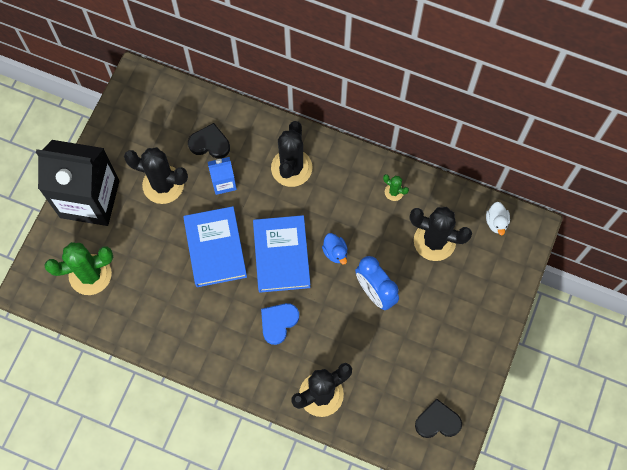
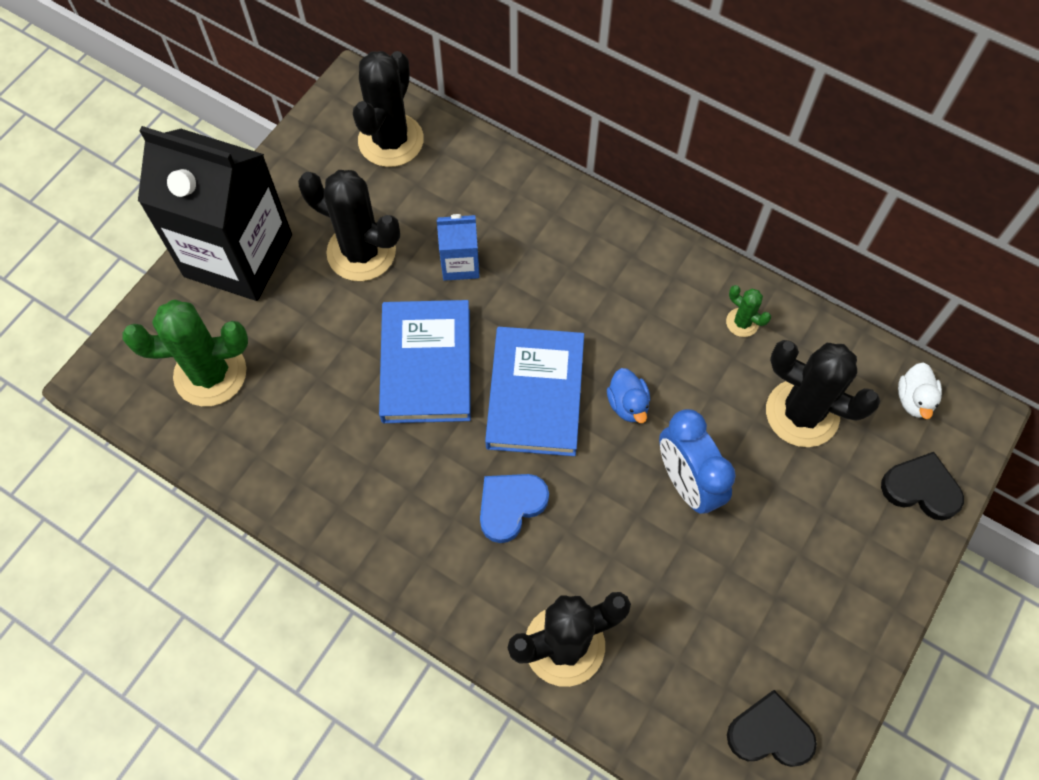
camera: 10 degrees right, 5 degrees down
black heart [188,123,230,159] -> black heart moved to [881,452,964,520]
black cactus [271,121,312,187] -> black cactus moved to [353,51,424,167]

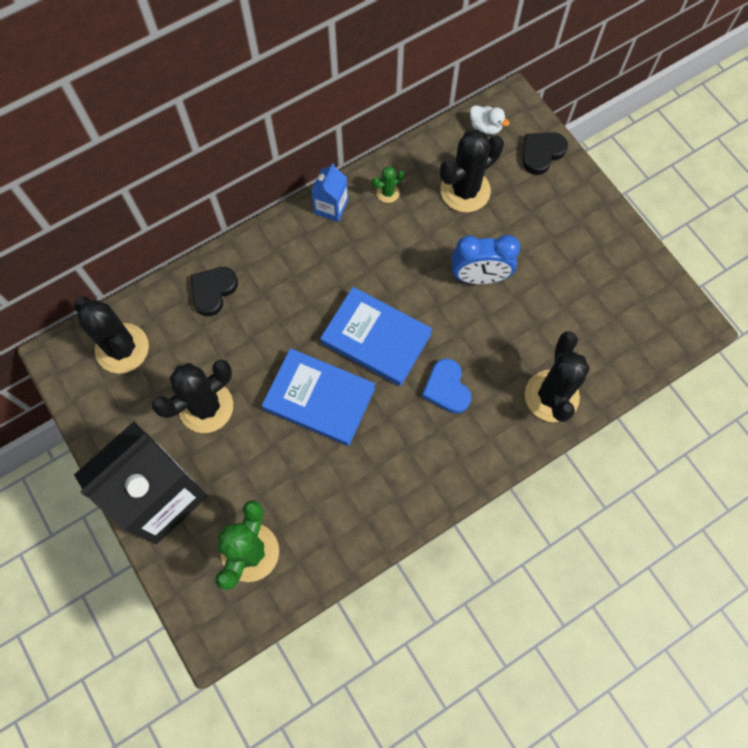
camera: 65 degrees left, 5 degrees up
blue carton [437,214,480,281] -> blue carton moved to [311,163,348,222]
blue duck [607,368,650,423] -> none
black heart [727,690,817,767] -> black heart moved to [191,267,238,316]

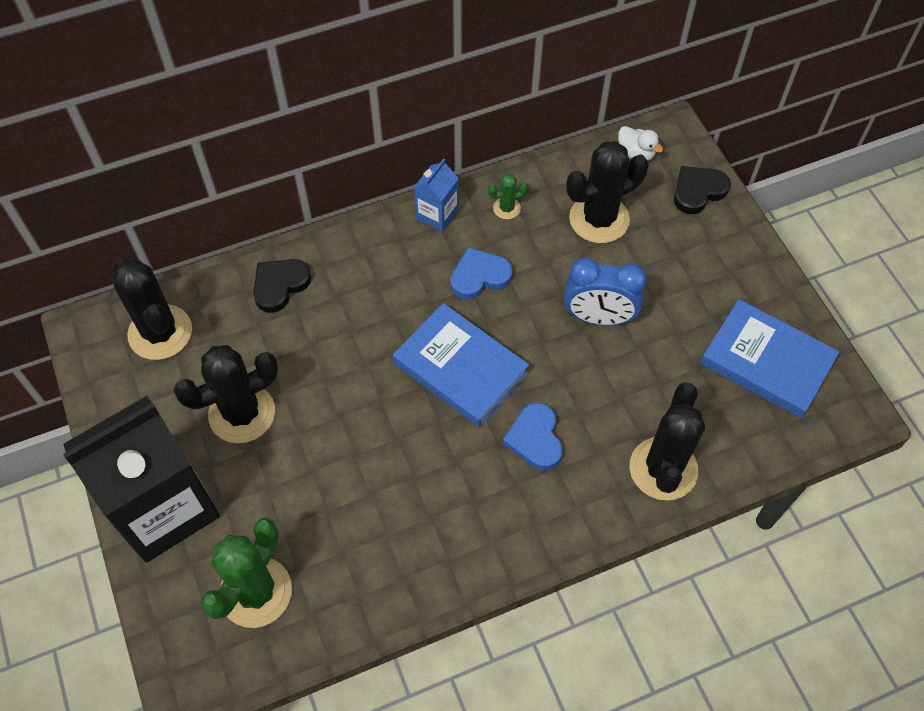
camera: 10 degrees right, 10 degrees down
blue book [262,348,375,446] -> blue book moved to [700,299,840,418]
none -> blue heart [450,247,513,300]

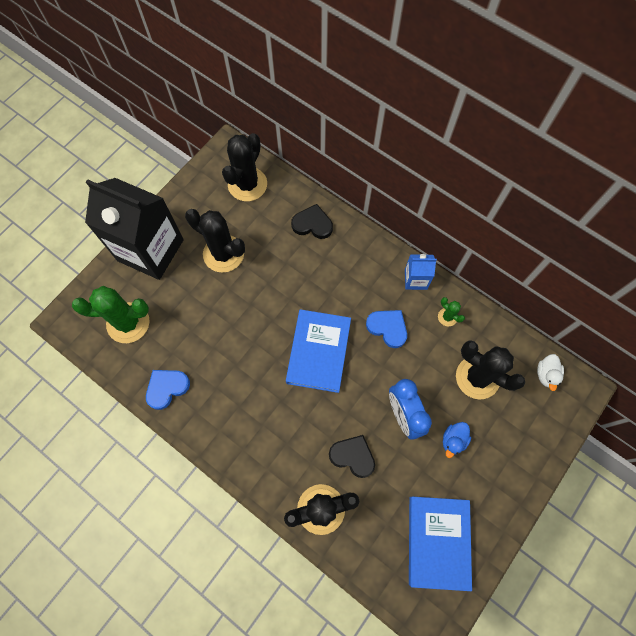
camera: 60 degrees right, 10 degrees up
blue heart [503,403,563,470] -> blue heart moved to [146,370,190,410]
black heart [674,166,731,214] -> black heart moved to [329,435,375,478]
none -> blue duck [443,422,471,458]

